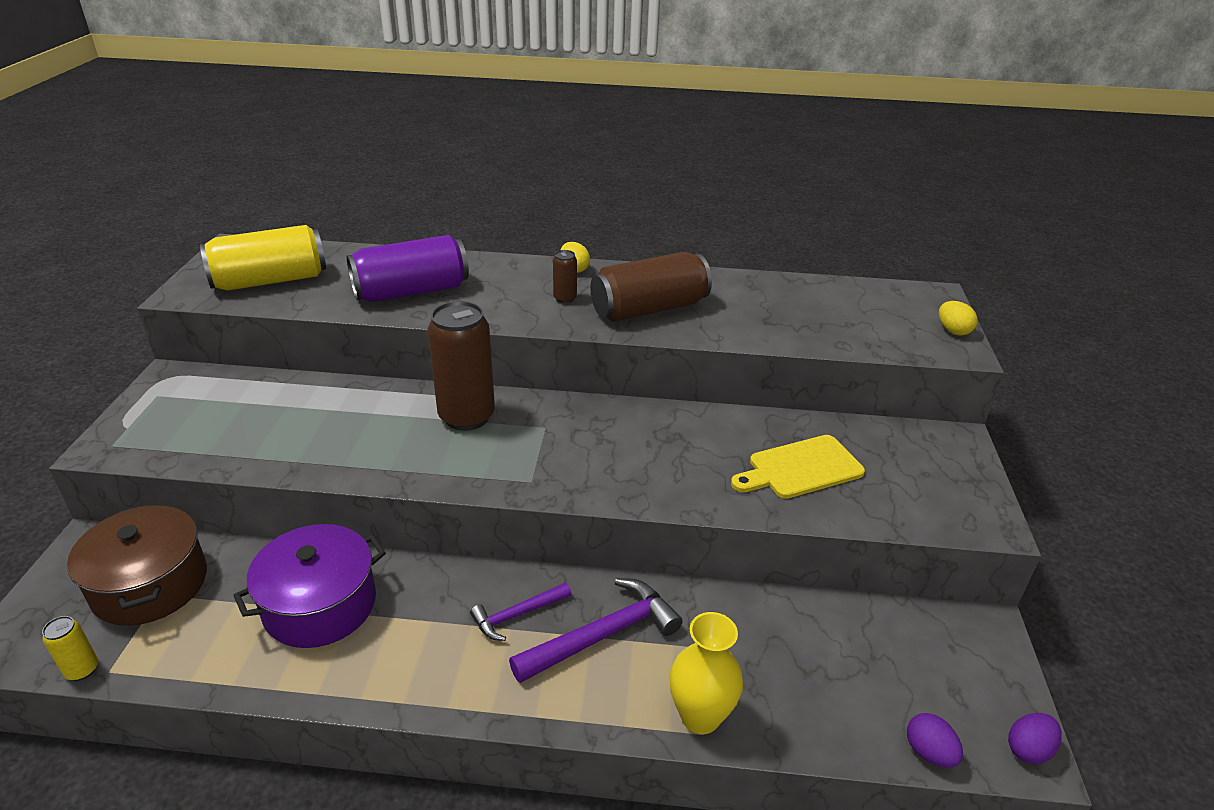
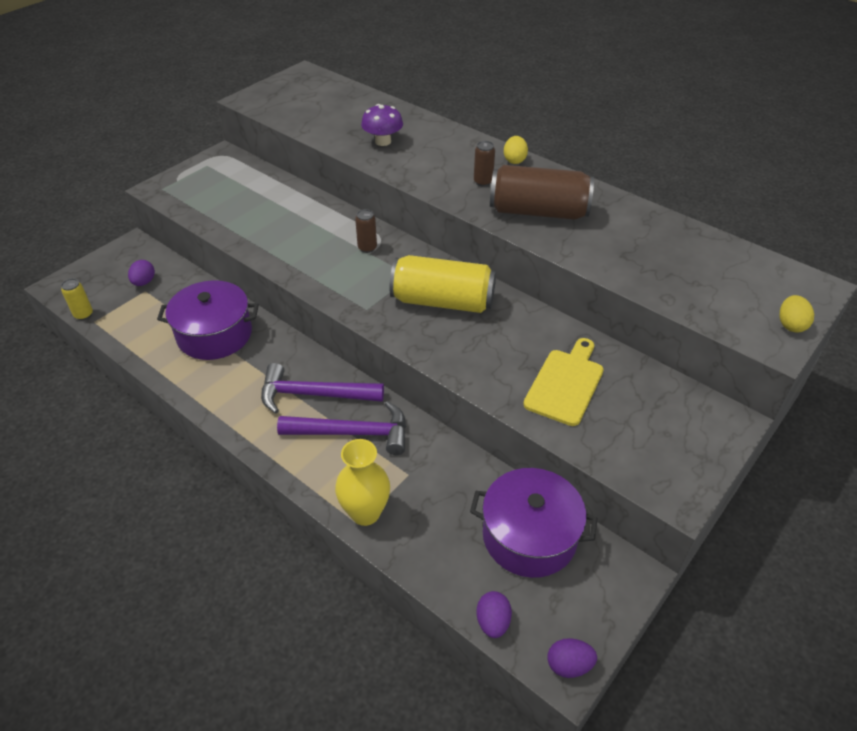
camera: 35 degrees right, 10 degrees up
brown pot [67,504,207,626] -> purple egg [128,260,155,286]
yellow can [200,225,326,291] -> yellow can moved to [390,255,496,313]
purple can [347,235,469,302] -> purple mushroom [361,104,403,146]
brown can [428,301,495,431] -> brown can [355,209,377,253], size x0.45
purple hammer [470,582,571,641] -> purple hammer [261,363,384,413], size x1.68
yellow cutting board [731,435,865,499] -> yellow cutting board turned 105 degrees clockwise [523,338,604,426]
none -> purple pot [470,468,598,578]

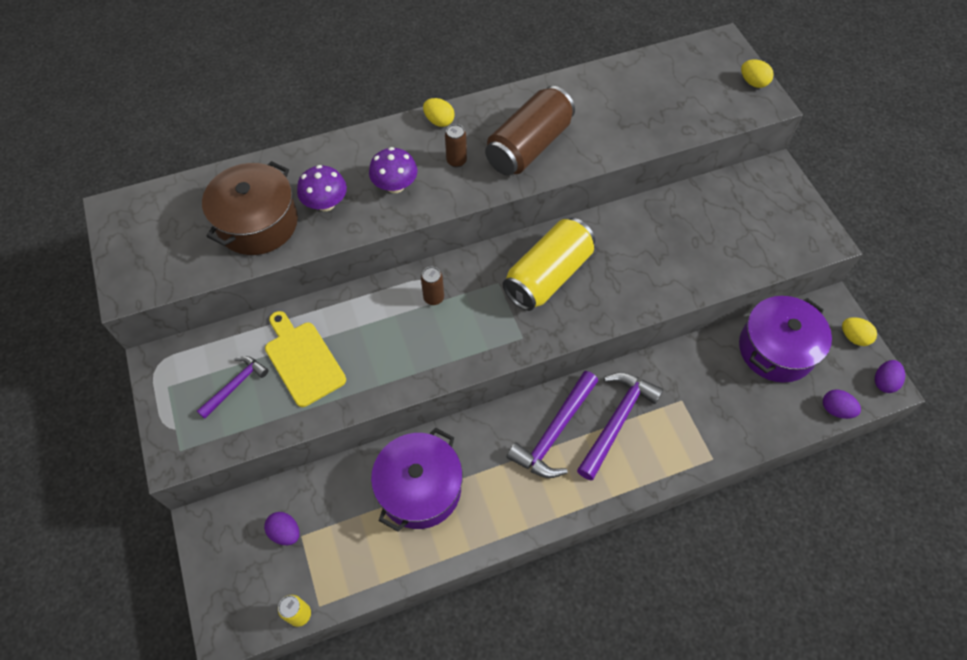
camera: 60 degrees left, 15 degrees up
yellow vase [335,439,390,526] -> none
yellow cutting board [523,338,604,426] -> yellow cutting board moved to [265,311,346,407]
none -> purple hammer [197,356,269,419]
none -> brown pot [202,161,298,255]
none -> purple mushroom [369,147,417,193]
none -> yellow egg [842,317,877,346]

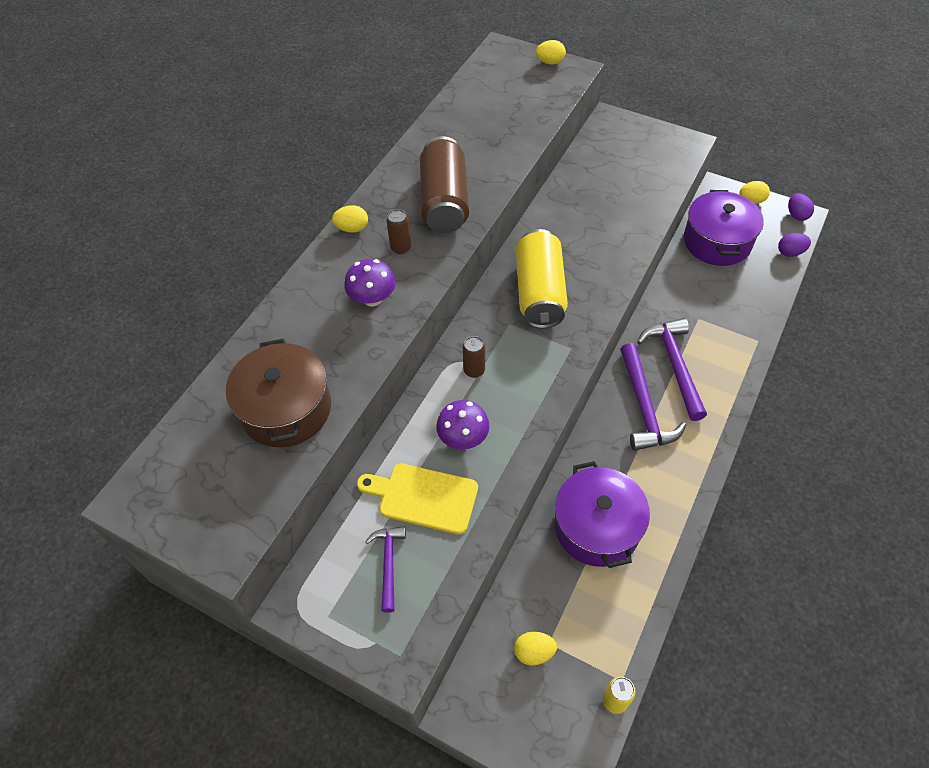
camera: 40 degrees left, 5 degrees down
purple egg [264,512,300,545] -> yellow egg [514,632,557,666]
purple mushroom [297,165,347,211] -> purple mushroom moved to [436,400,490,449]

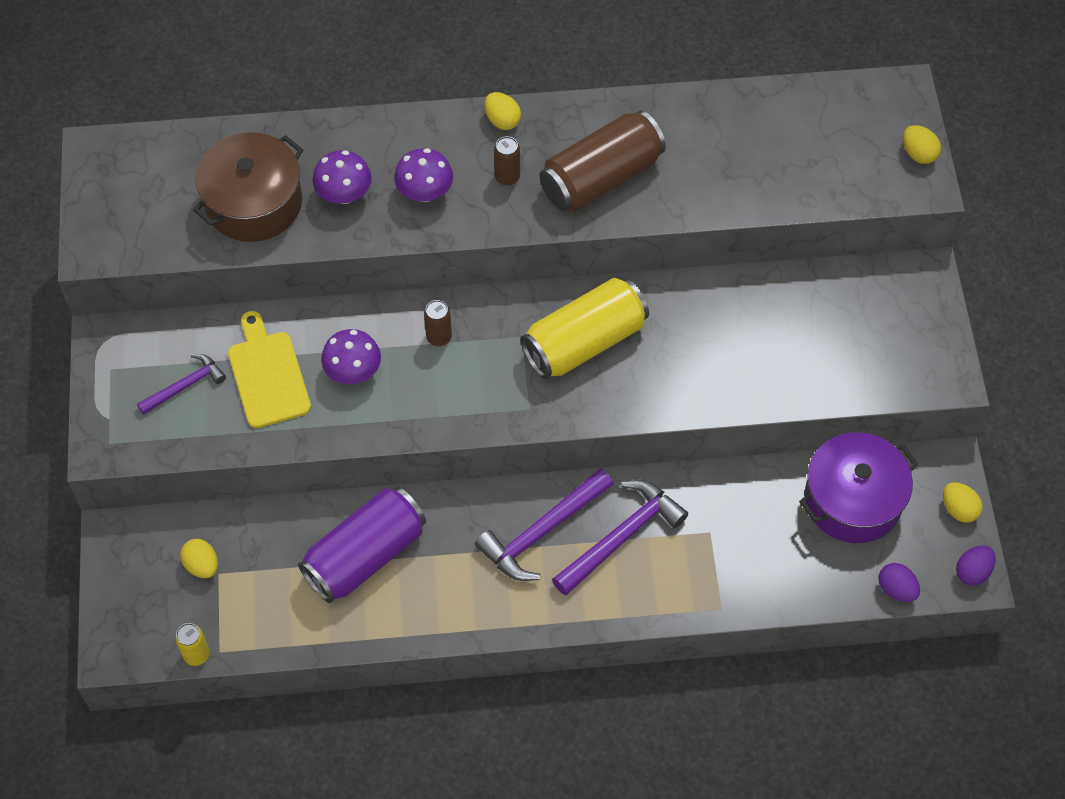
camera: 55 degrees right, 5 degrees up
purple pot [555,461,650,568] -> purple can [298,487,426,603]
none -> purple mushroom [313,150,372,204]

